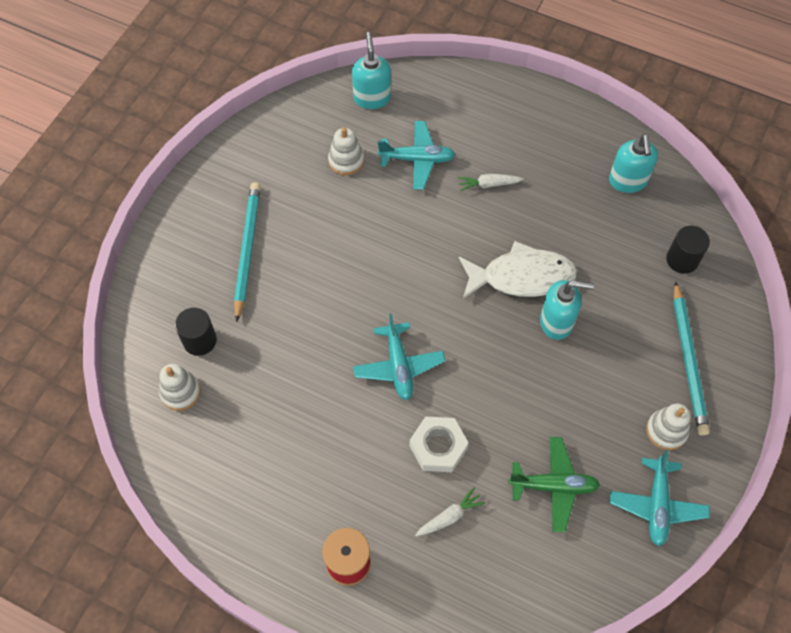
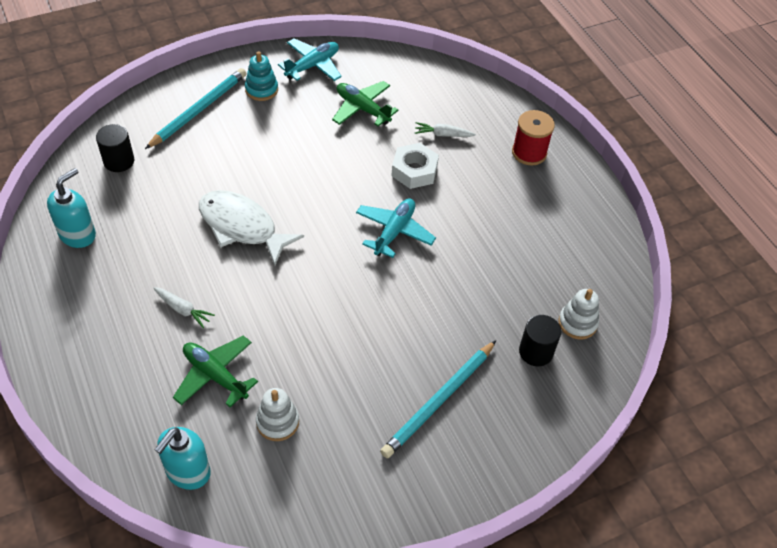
camera: 145 degrees left, 10 degrees down
turquoise plane [378,121,455,190] -> green plane [173,336,258,407]
turquoise soap dispenser [540,280,594,340] -> none
white stacking toy [646,404,691,450] -> turquoise stacking toy [245,51,278,101]

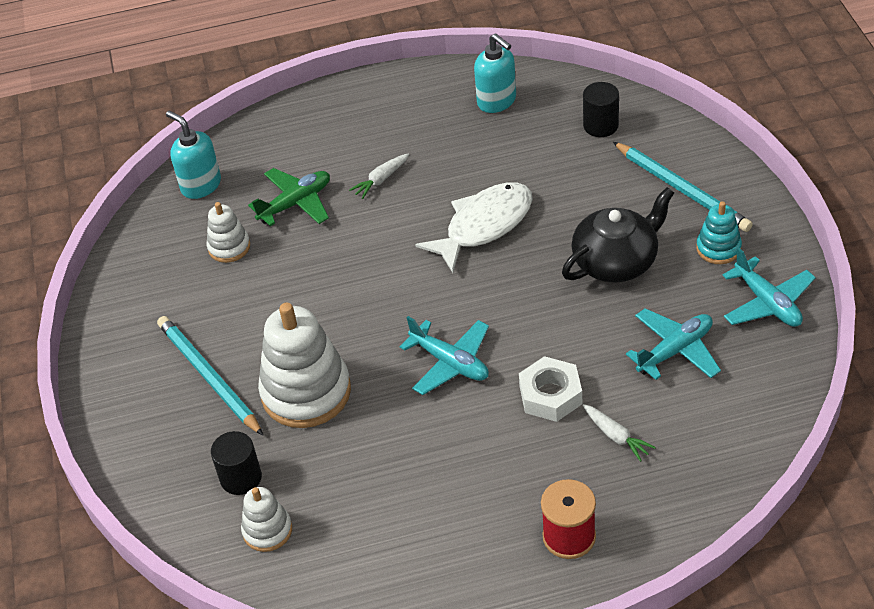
camera: 110 degrees right, 5 degrees down
green plane [332,81,399,126] -> turquoise plane [626,308,721,380]
white carrot [415,122,476,137] -> white carrot turned 120 degrees clockwise [583,404,656,462]
none -> white stacking toy [258,302,351,428]
none -> black teapot [562,187,674,283]

